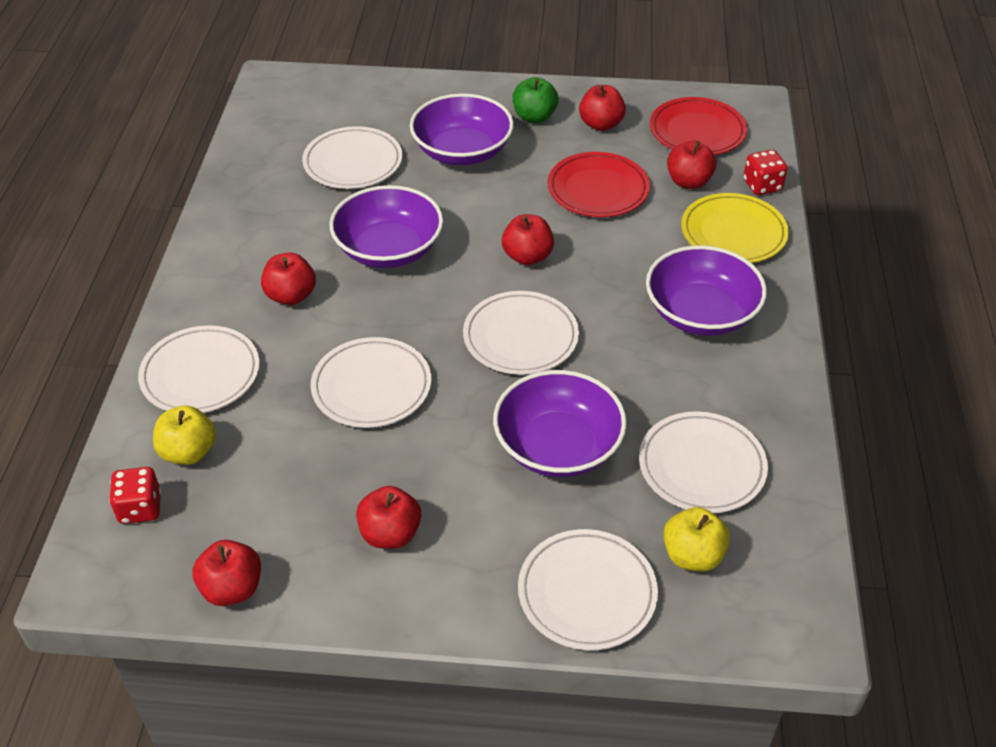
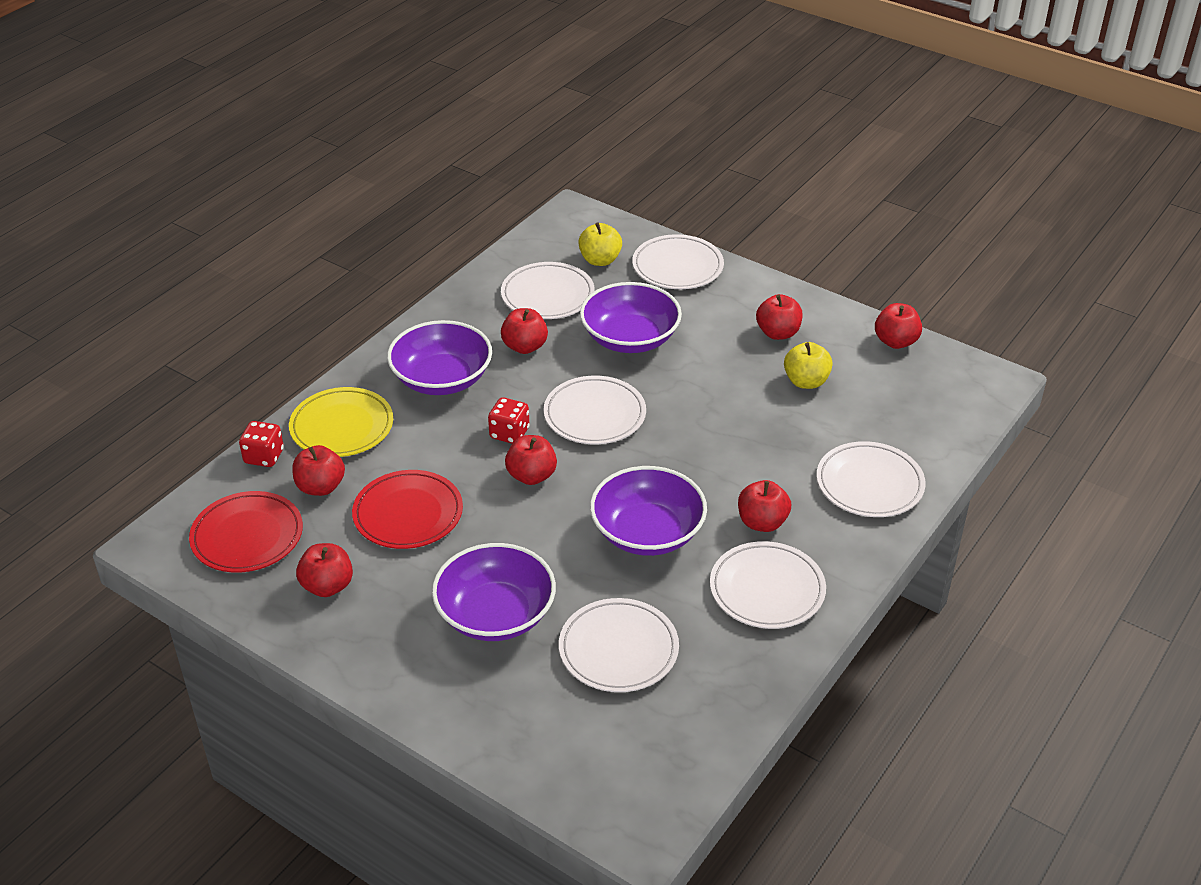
camera: 150 degrees left, 5 degrees down
red dice [109,467,161,524] -> red dice moved to [488,397,530,444]
yellow apple [153,406,216,465] -> yellow apple moved to [784,342,833,389]
white plate [311,337,431,428] -> white plate moved to [710,541,826,629]
green apple [513,77,558,123] -> none
none -> red apple [501,308,548,354]

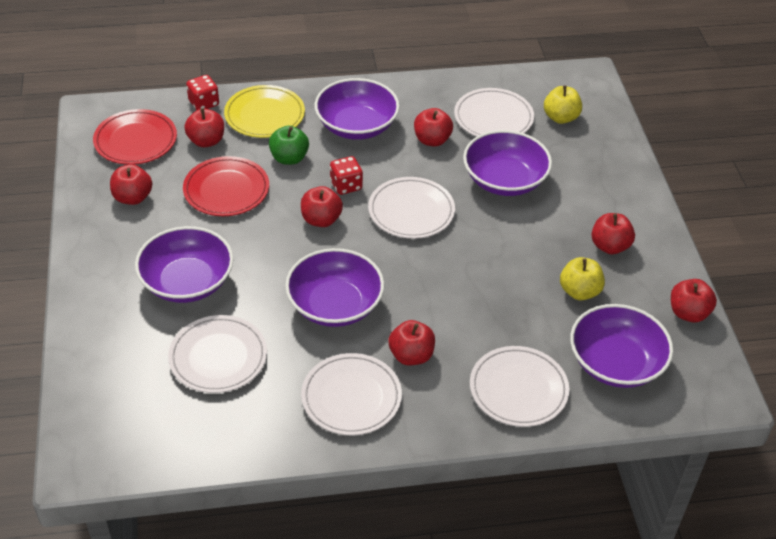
camera: 45 degrees right, 5 degrees up
white plate [632,234,724,289] -> none
none -> green apple [269,125,309,165]
none -> purple bowl [570,304,673,388]

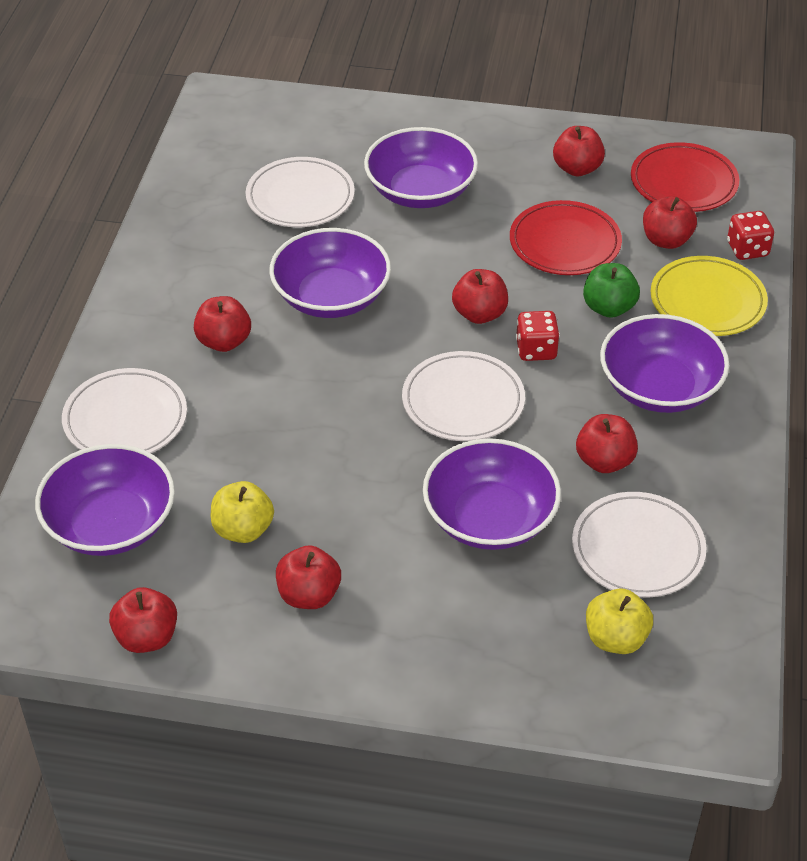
camera: 110 degrees right, 0 degrees up
white plate [301,353,402,435] -> none

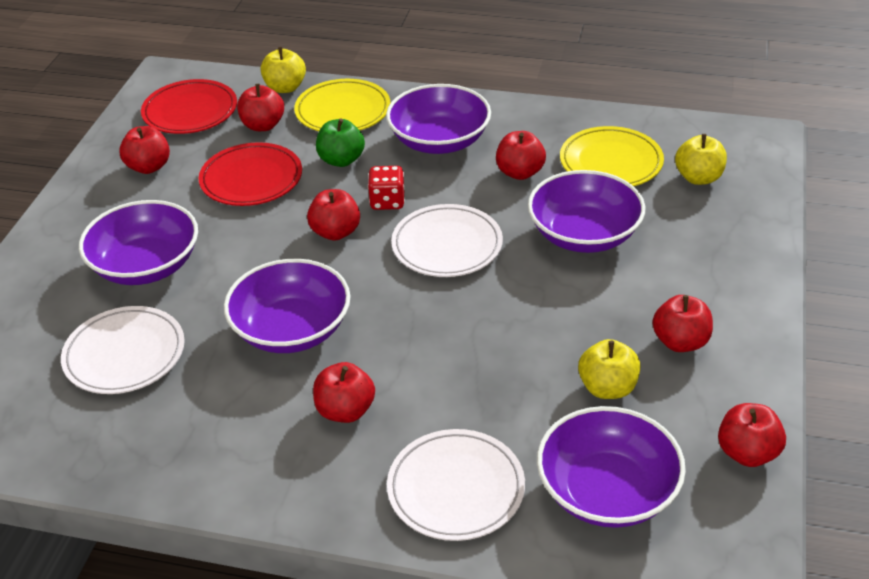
camera: 85 degrees left, 5 degrees down
white plate [572,492,707,597] -> yellow plate [560,126,664,186]
red dice [727,211,774,260] -> yellow apple [261,47,306,93]

